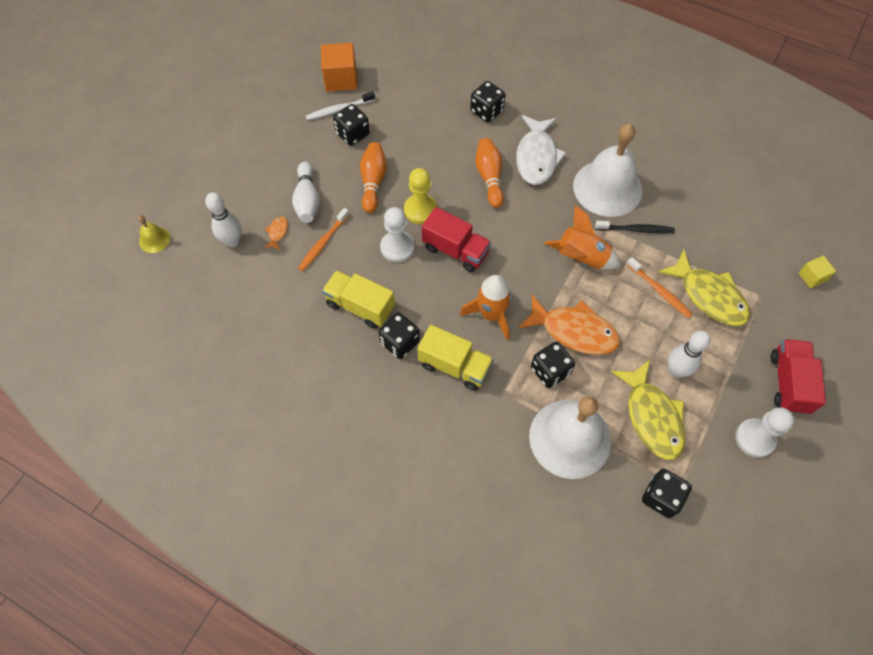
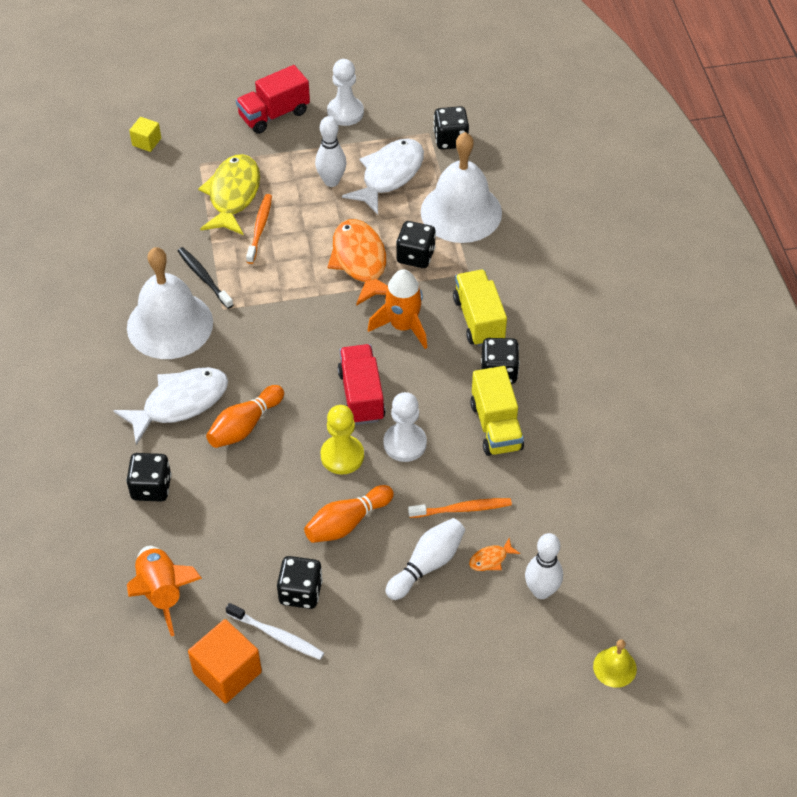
camera: 130 degrees left, 10 degrees down
orange rocket [544,205,621,270] -> orange rocket moved to [127,546,202,636]
yellow fish [611,360,686,460] -> white fish [342,139,424,214]

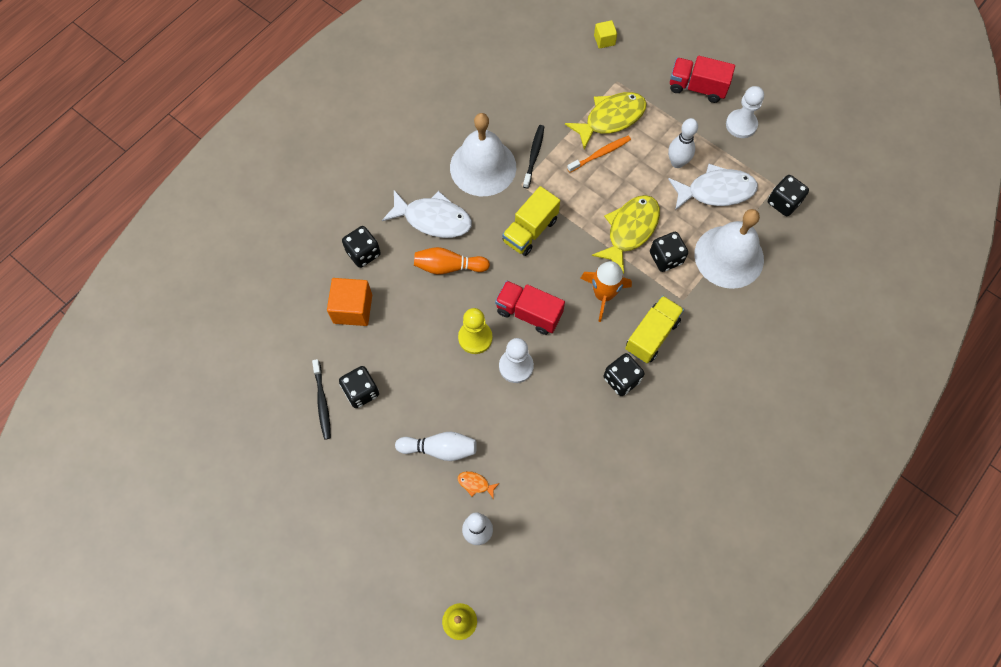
camera: 50 degrees right, 15 degrees up
orange rocket [127,546,202,636] -> none
orange cube [188,619,262,704] -> orange cube moved to [327,278,372,326]
white toothbrush [226,603,324,660] -> black toothbrush [312,359,331,440]
orange bowling pin [304,485,394,543] -> none
orange fish [327,219,388,306] -> yellow fish [592,195,660,274]
red truck [338,344,386,425] -> red truck turned 105 degrees counterclockwise [495,281,565,335]
orange toothbrush [408,498,512,518] -> none
yellow truck [470,366,524,456] -> yellow truck moved to [502,186,560,256]

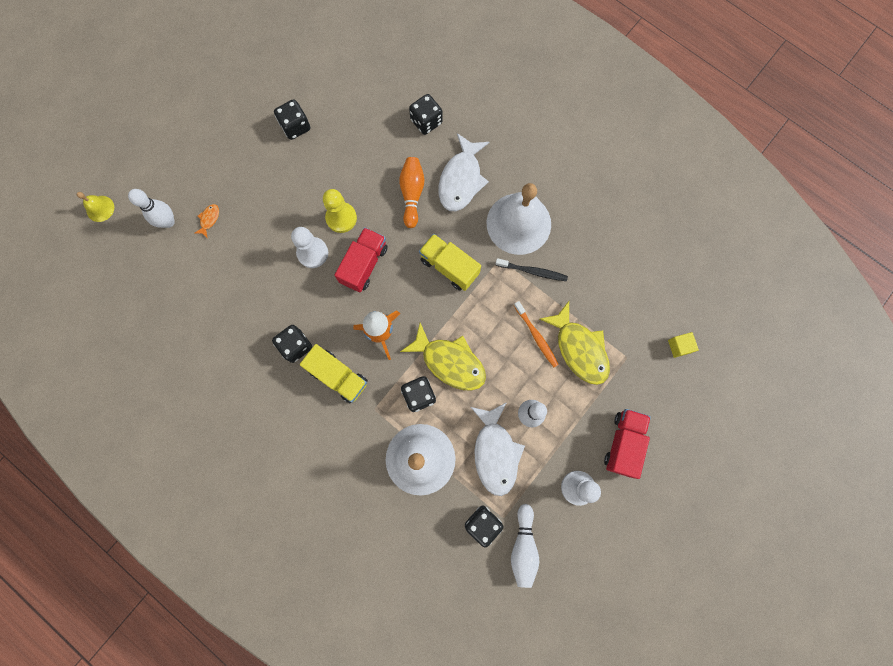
camera: 90 degrees right, 10 degrees up
black toothbrush [312,359,331,440] -> none
orange cube [327,278,372,326] -> none
white bowling pin [395,432,477,461] -> white bowling pin moved to [511,504,539,588]

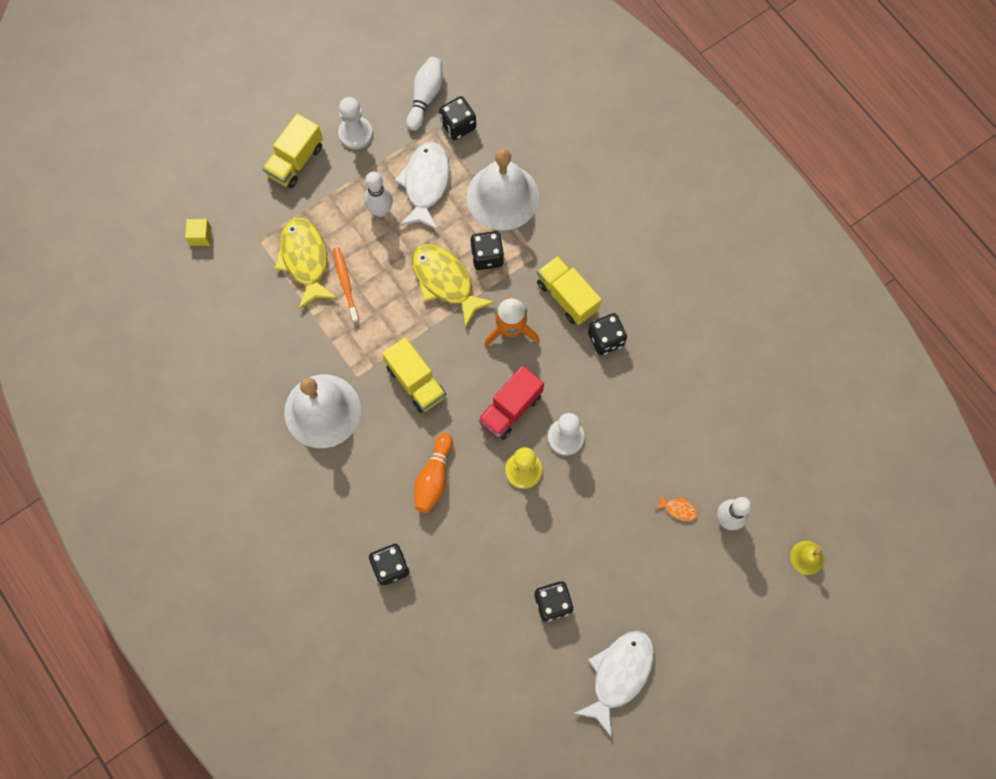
camera: 165 degrees left, 5 degrees down
orange fish [195,204,219,238] -> orange fish turned 105 degrees counterclockwise [655,493,698,521]
white fish [439,133,489,211] -> white fish moved to [574,631,654,737]
black toothbrush [495,258,568,281] -> none
red truck [604,409,651,479] -> yellow truck [262,113,323,188]

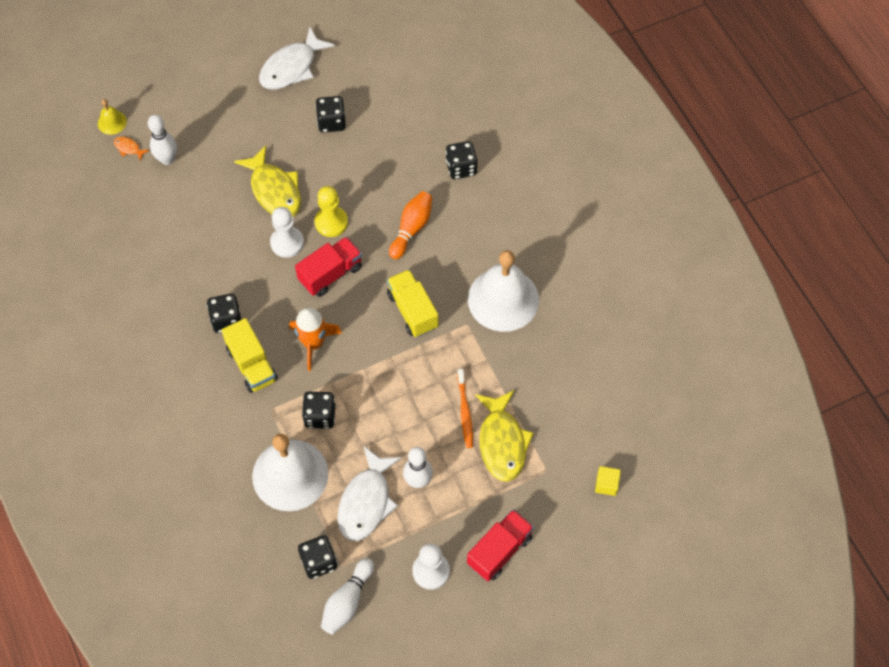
camera: 170 degrees left, 10 degrees down
yellow truck [262,113,323,188] -> red truck [467,509,534,581]
yellow fish [412,244,495,328] -> yellow fish moved to [234,145,301,217]
orange fish [655,493,698,521] -> orange fish moved to [114,136,149,161]

